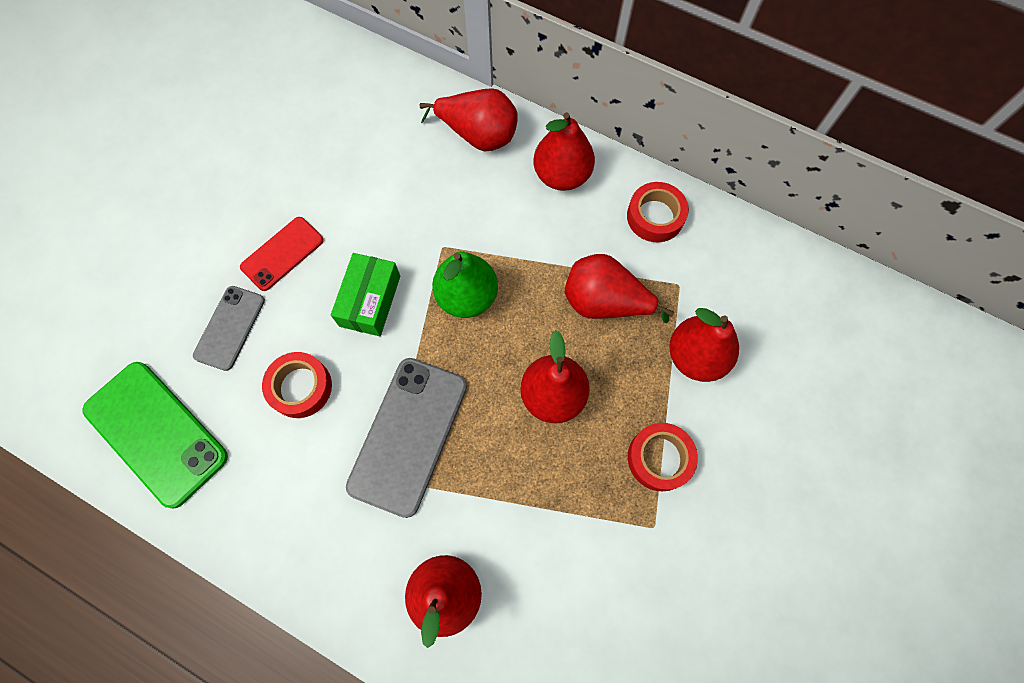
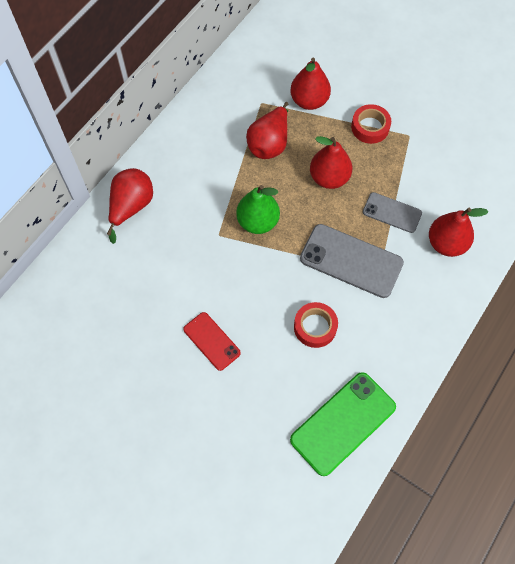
camera: 85 degrees left, 5 degrees down
grey phone [193,286,265,371] -> grey phone moved to [363,192,422,233]
green box [331,253,400,336] -> none
red pear [534,112,595,191] -> none
red tape [627,182,689,243] -> none

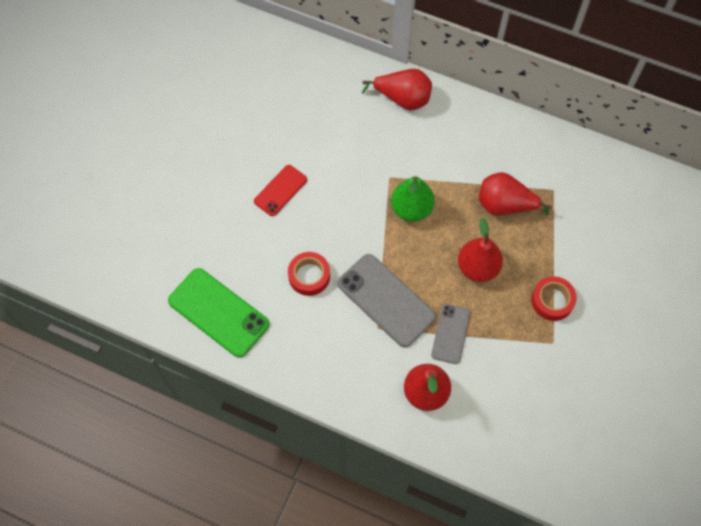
camera: 80 degrees right, 0 degrees up
red pear [290,57,331,110] -> none
grey phone [300,224,404,298] -> grey phone turned 60 degrees counterclockwise [337,254,436,347]

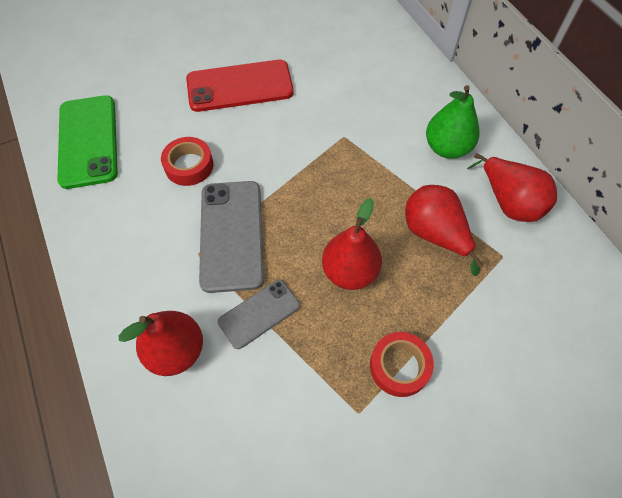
camera: 40 degrees right, 5 degrees down
red phone [254,165,307,216] -> red phone [186,60,294,112], size x1.69
red pear [362,69,432,111] -> red pear moved to [467,153,557,222]
green pear [391,176,435,222] -> green pear moved to [426,85,480,159]

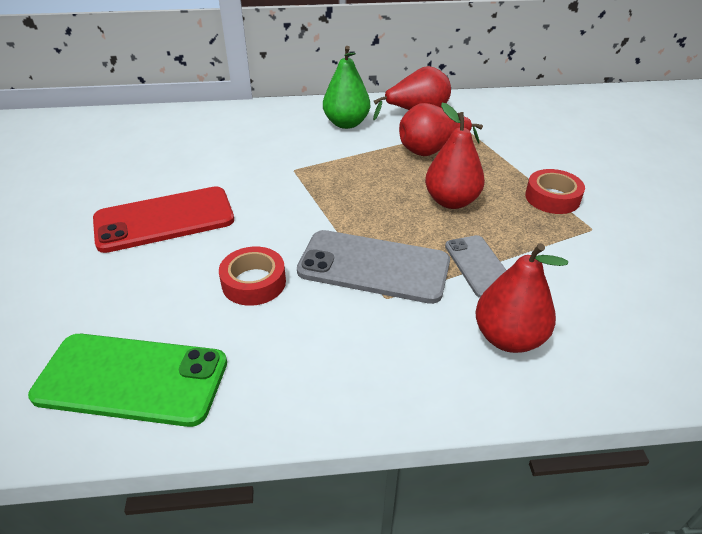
camera: 70 degrees left, 20 degrees down
red phone [186,60,294,112] -> red phone turned 60 degrees clockwise [93,186,234,253]

